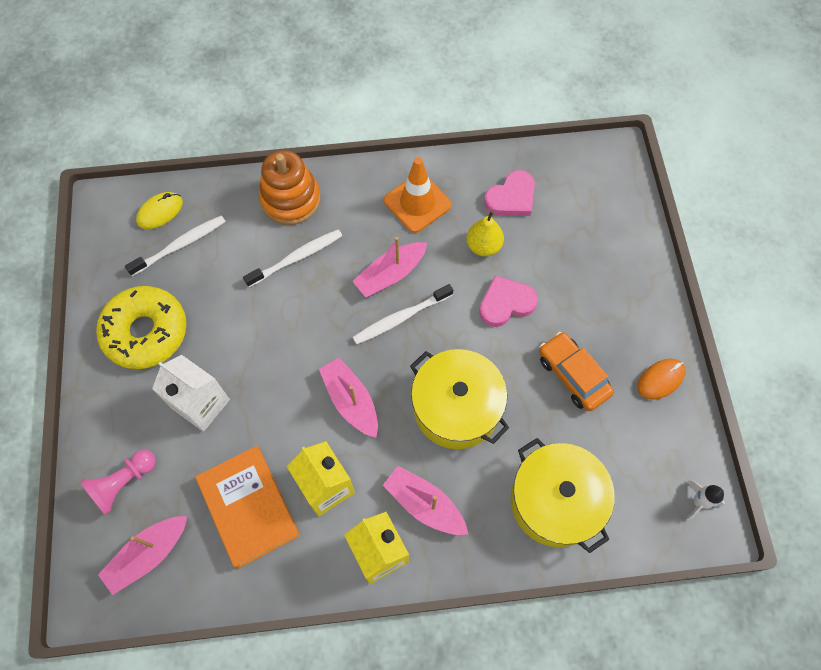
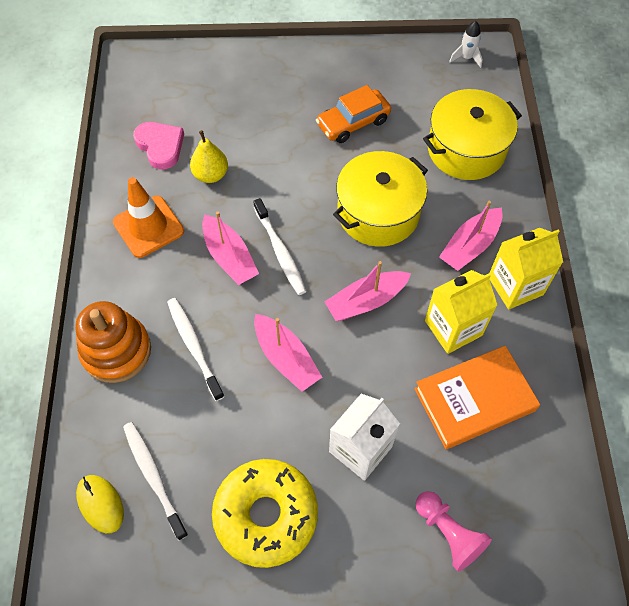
camera: 85 degrees left, 5 degrees down
pink boat [98,516,187,595] -> pink boat moved to [254,314,322,392]
pink heart [479,276,538,327] -> none
orange mouse [637,359,686,400] -> none

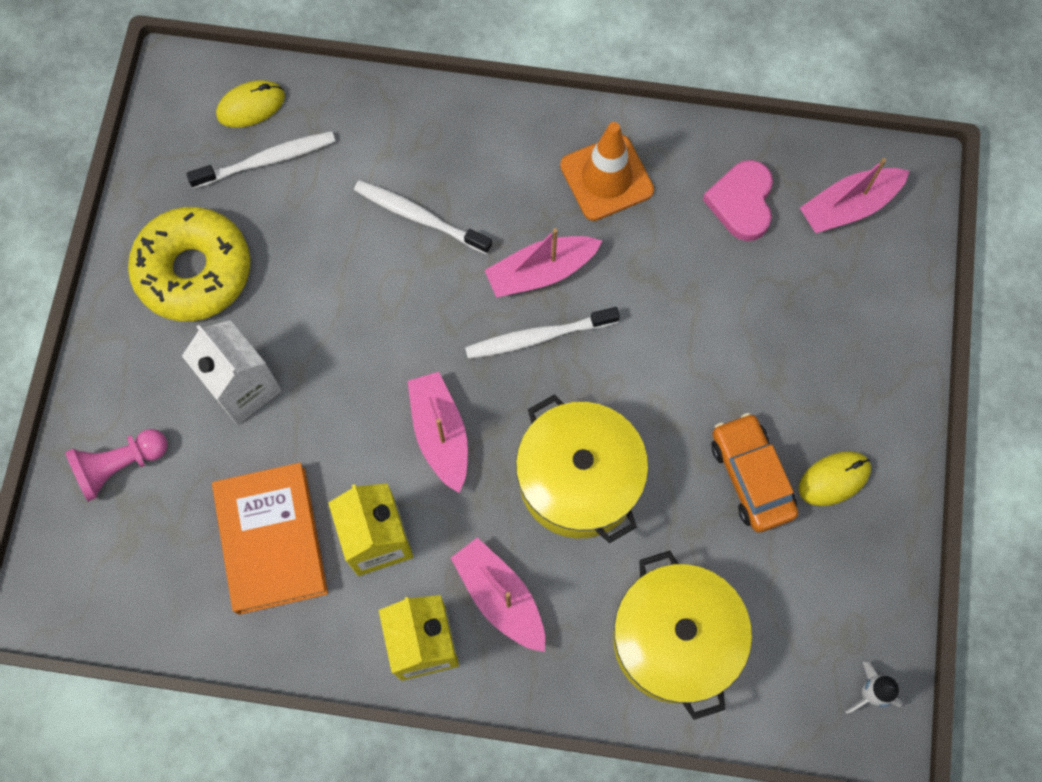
camera: 100 degrees right, 10 degrees up
orange stacking toy [75,301,151,383] -> none
pink heart [133,122,184,170] -> pink heart turned 120 degrees clockwise [703,160,773,241]
white toothbrush [167,298,225,401] -> white toothbrush turned 135 degrees counterclockwise [354,180,492,254]
yellow pear [190,130,228,183] -> none
pink boat [254,314,322,392] -> pink boat moved to [800,158,910,233]
none -> yellow mouse [799,451,871,506]

